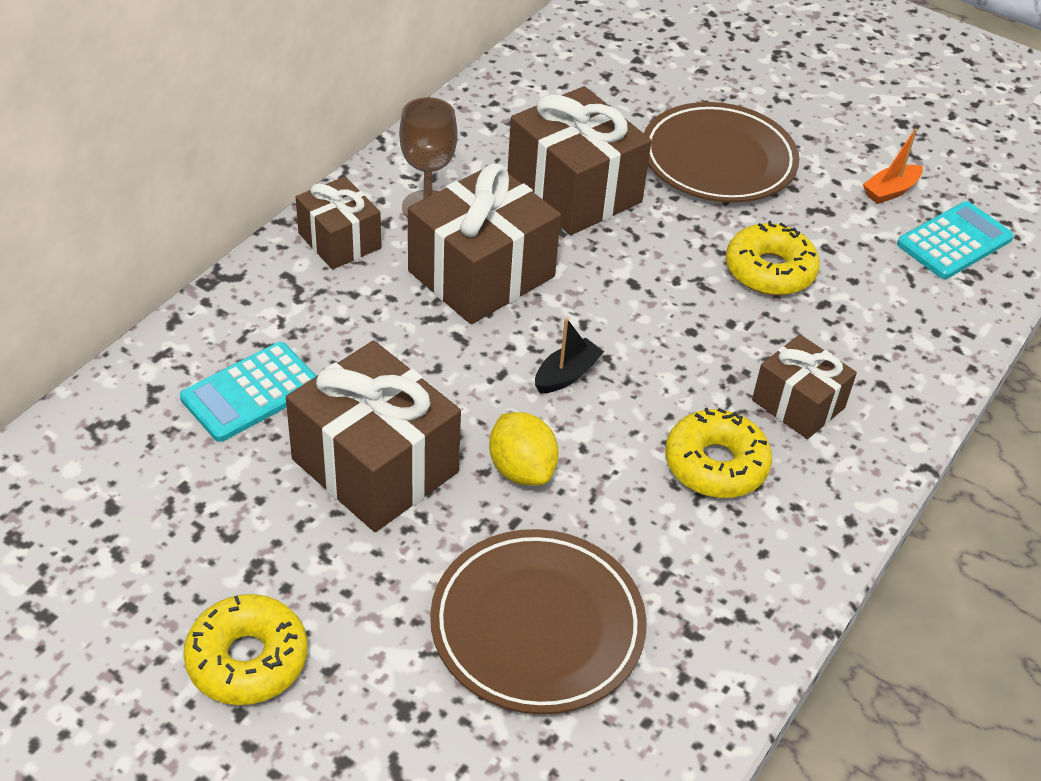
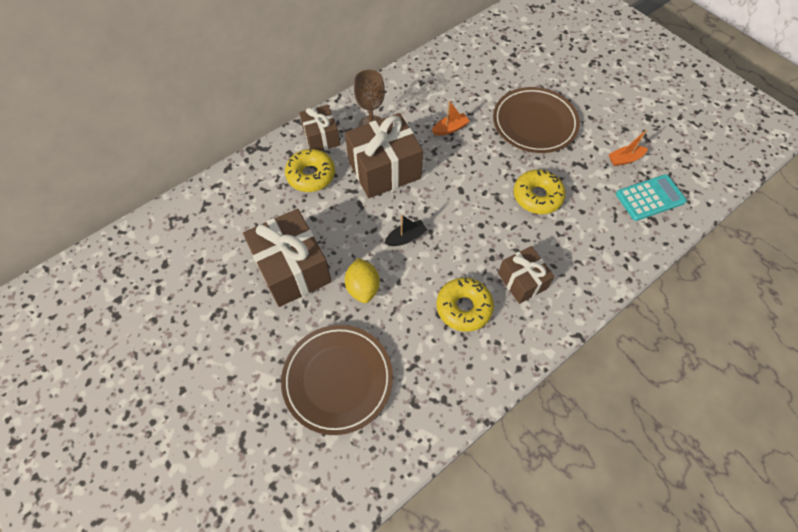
camera: 20 degrees right, 15 degrees up
turquoise calculator [180,342,317,442] -> none
yellow donut [183,594,307,705] -> yellow donut moved to [285,149,335,192]
brown gift [508,86,652,235] -> orange boat [432,101,470,136]

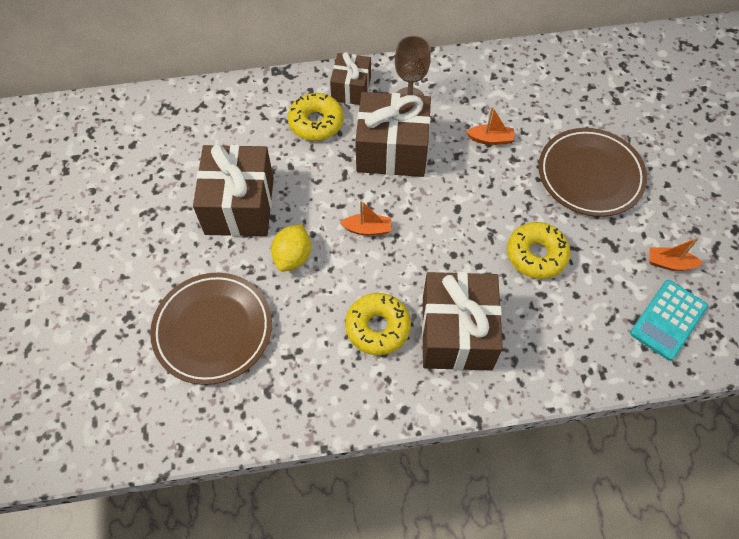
camera: 30 degrees right, 0 degrees up
black boat [385,215,427,246] -> orange boat [340,200,391,235]
brown gift [498,246,555,304] -> brown gift [422,272,503,371], size x1.69
turquoise calculator [616,174,687,221] -> turquoise calculator turned 120 degrees clockwise [630,280,708,361]

